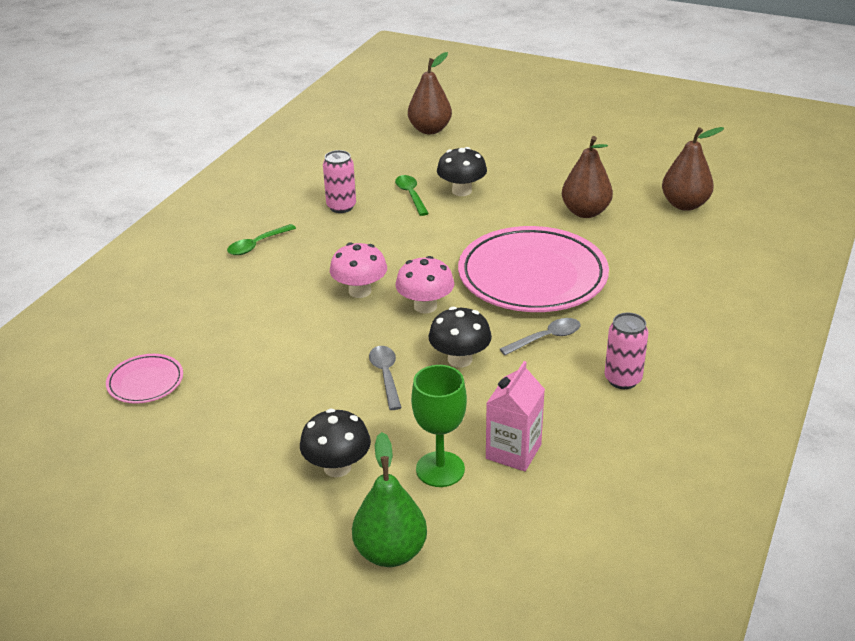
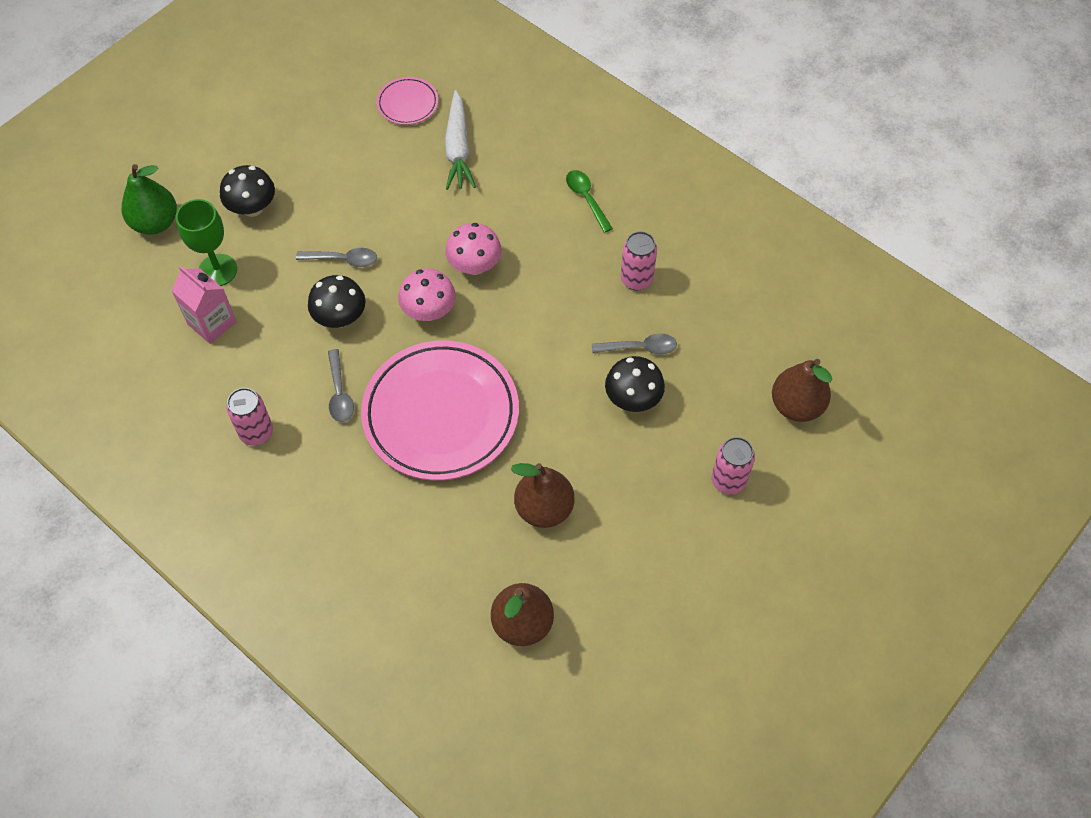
camera: 105 degrees right, 25 degrees up
green spoon [395,175,429,216] -> grey spoon [592,333,677,354]
none -> white carrot [445,90,476,190]
none -> pink can [712,437,755,495]

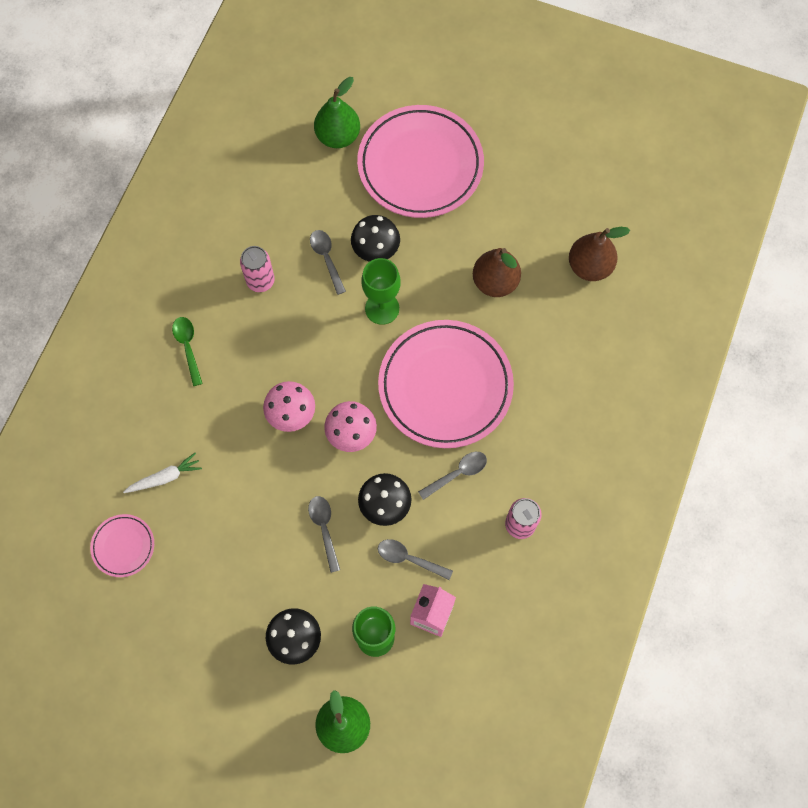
camera: 110 degrees left, 10 degrees up
white carrot [445,90,476,190] -> white carrot [123,453,202,493], size x0.65
green spoon [566,170,613,233] -> green spoon turned 120 degrees clockwise [172,317,203,386]
pink can [712,437,755,495] -> pink plate [357,105,484,218]
brown pear [772,359,832,422] -> green pear [314,77,360,148]
none -> green goblet [361,258,401,325]
none -> grey spoon [378,539,453,580]

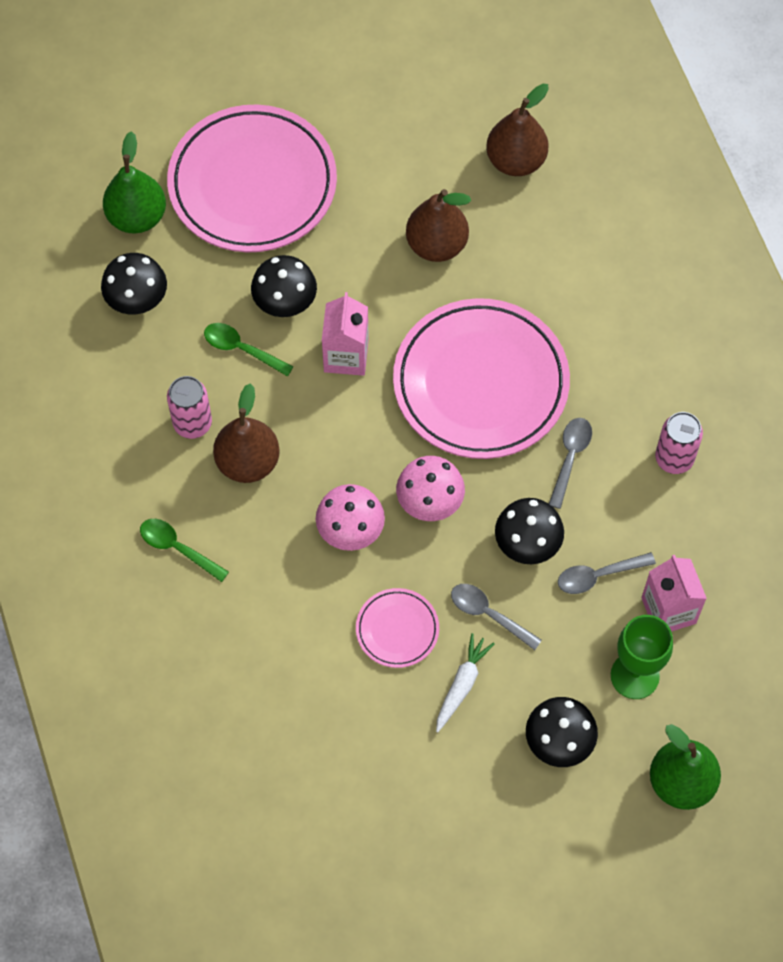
camera: 40 degrees left, 5 degrees down
pink plate [90,514,154,577] -> pink plate moved to [356,588,439,668]
white carrot [123,453,202,493] -> white carrot moved to [436,633,495,733]
grey spoon [310,230,346,295] -> green spoon [204,323,294,377]
green goblet [361,258,401,325] -> pink carton [322,292,369,376]
none -> black mushroom [101,253,167,314]
none -> brown pear [213,383,280,483]

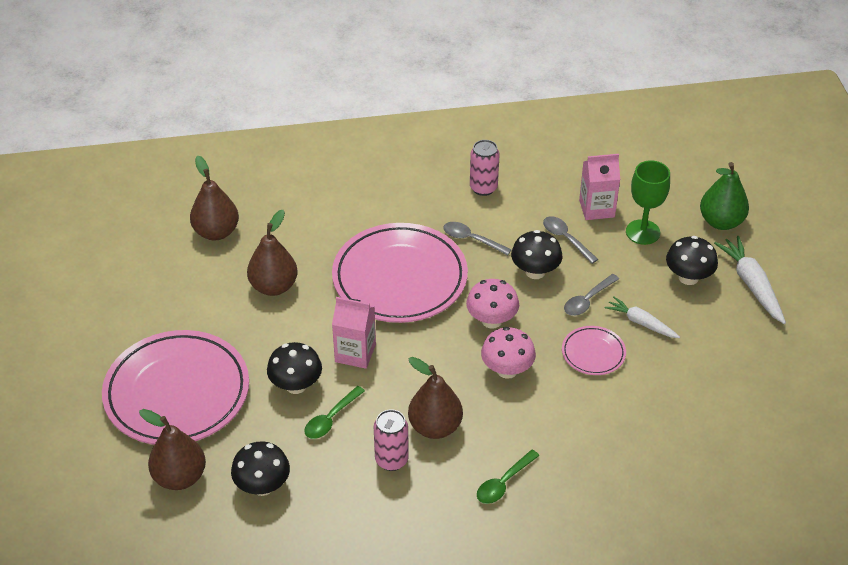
camera: 80 degrees left, 20 degrees down
green pear [103,131,166,233] -> brown pear [139,409,206,490]
grey spoon [558,552,656,594] -> grey spoon turned 150 degrees clockwise [543,216,598,264]
none -> white carrot [714,236,786,324]

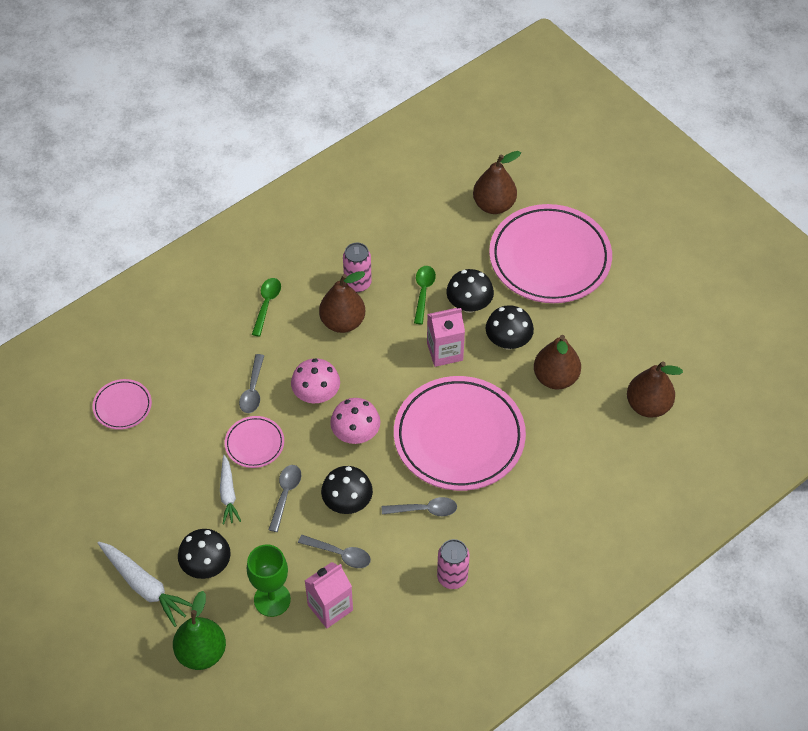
camera: 150 degrees right, 10 degrees up
black mushroom [231,442,290,496] -> black mushroom moved to [486,305,534,350]
white carrot [605,296,680,338] -> white carrot turned 75 degrees clockwise [220,455,241,524]
none -> pink plate [93,379,152,430]
none -> grey spoon [239,354,264,413]

